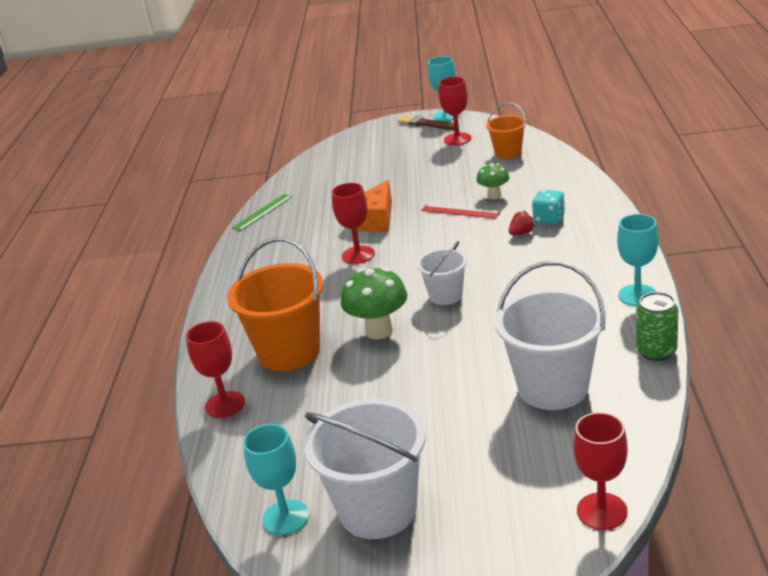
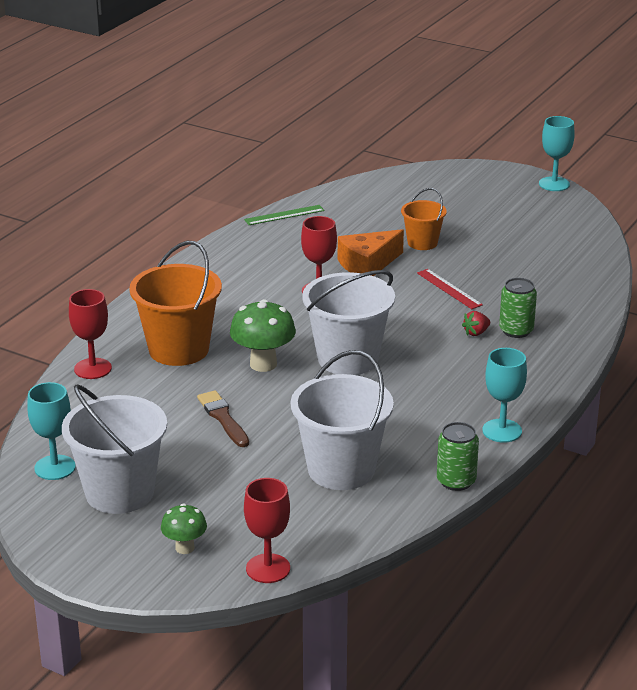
camera: 25 degrees right, 0 degrees up
brown brush [398,115,454,130] -> brown brush moved to [197,390,249,447]
white bucket [417,241,467,305] -> white bucket [302,270,395,375], size x1.80
red goblet [439,77,471,145] -> none
green mushroom [477,163,509,199] -> green mushroom moved to [161,503,207,554]
orange bucket [486,102,526,159] -> orange bucket moved to [401,188,447,250]
red strawberry [509,211,535,235] -> red strawberry turned 150 degrees clockwise [462,311,490,336]
turquoise dice [532,190,565,225] -> green can [499,278,537,338]

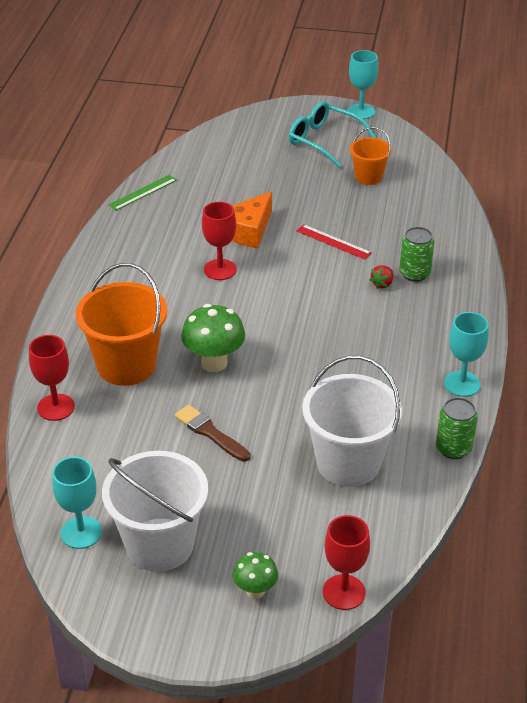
camera: 20 degrees left, 10 degrees up
white bucket [302,270,395,375] -> none
orange bucket [401,188,447,250] -> orange bucket moved to [350,127,392,185]
none -> turquoise glasses [289,101,376,168]

